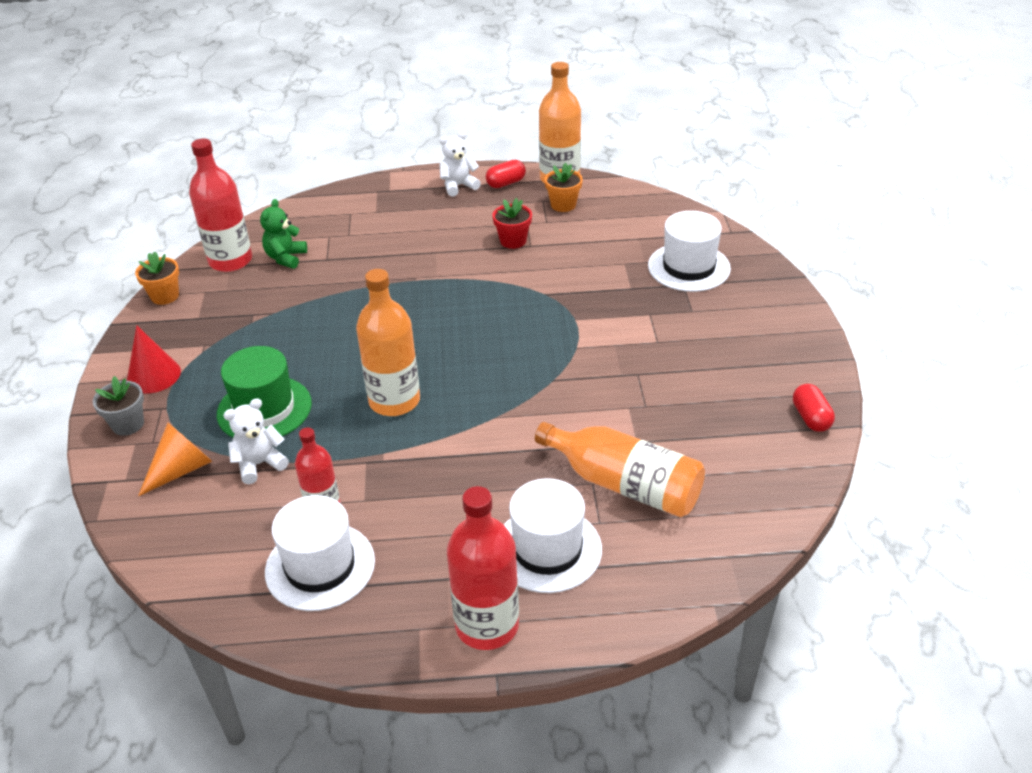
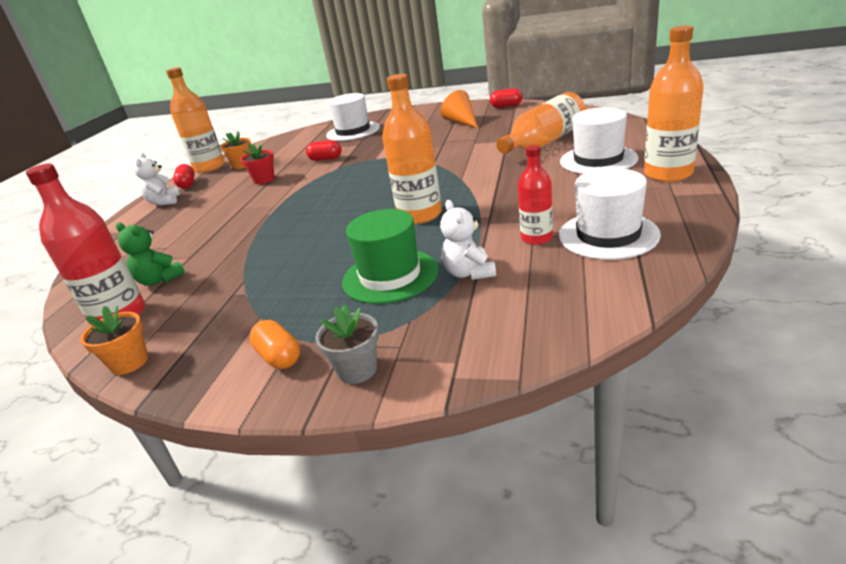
camera: 70 degrees left, 10 degrees down
red cone [127,325,181,394] -> orange capsule [250,320,300,369]
orange cone [138,423,213,496] -> orange cone moved to [441,90,478,128]
red bottle [447,486,519,650] -> orange bottle [644,26,704,182]
none -> red capsule [306,140,342,161]

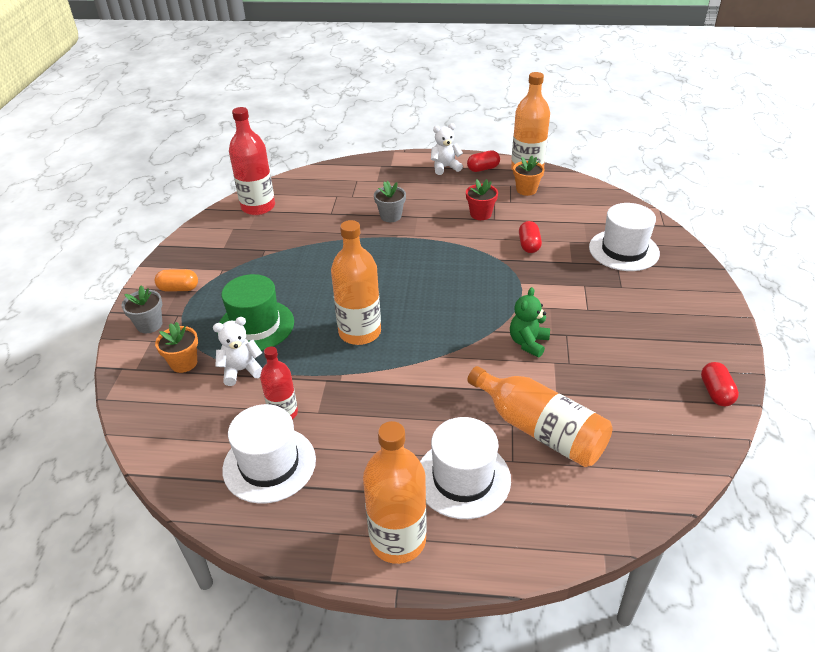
camera: 80 degrees right, 10 degrees up
orange flower pot [80,306,148,375] -> orange flower pot moved to [155,322,198,373]
green teddy bear [116,222,185,286] -> green teddy bear moved to [510,287,550,357]
orange capsule [250,320,300,369] -> orange capsule turned 45 degrees clockwise [155,269,198,292]
orange cone [441,90,478,128] -> none
none -> grey flower pot [374,181,406,222]

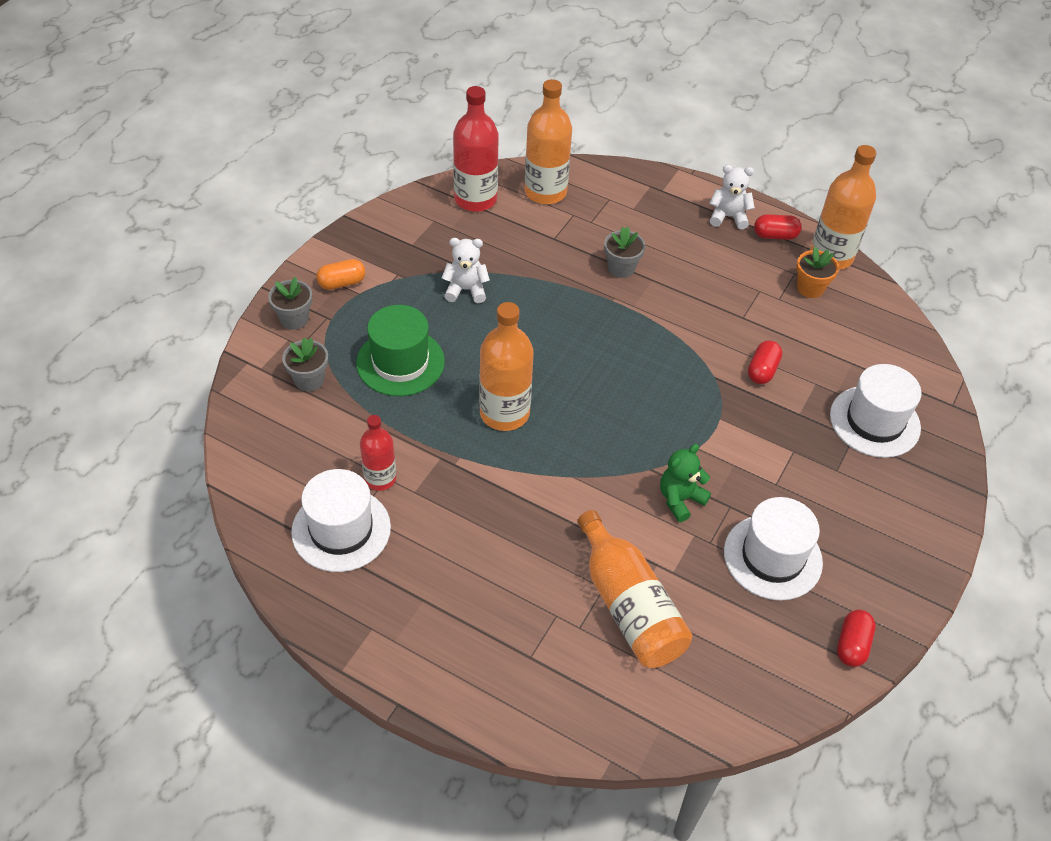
camera: 20 degrees right, 10 degrees up
orange capsule [155,269,198,292] -> orange capsule turned 45 degrees counterclockwise [316,259,366,290]
orange flower pot [155,322,198,373] -> grey flower pot [282,337,328,391]
white teddy bear [213,317,263,386] -> white teddy bear moved to [442,238,490,303]
orange bottle [363,421,427,564] -> orange bottle moved to [525,79,572,204]
white hat [420,417,511,519] -> white hat moved to [724,497,823,600]
red flower pot [466,179,498,220] -> none

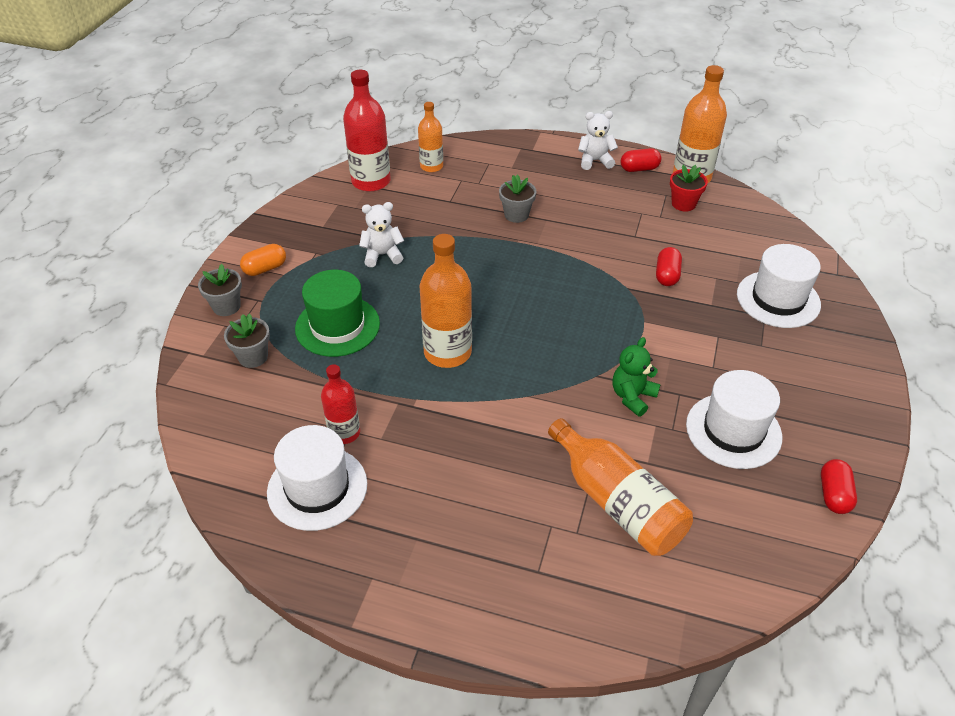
camera: 10 degrees left, 5 degrees down
orange bottle [525,79,572,204] -> orange bottle [418,102,443,172], size x0.61
orange flower pot [796,247,839,298] -> red flower pot [670,165,708,211]

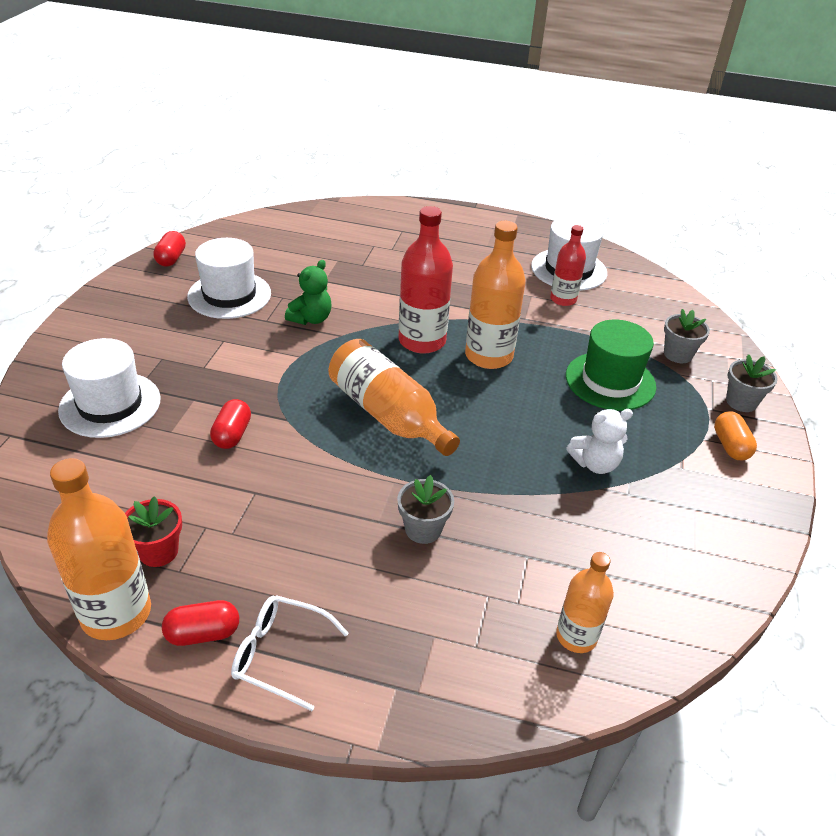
camera: 175 degrees right, 5 degrees down
orange capsule [240,244,286,276] -> orange capsule turned 60 degrees counterclockwise [714,411,757,460]
red bottle [343,70,391,192] -> red bottle moved to [399,206,453,354]
orange bottle [548,418,693,556] -> orange bottle moved to [329,339,460,456]
white teddy bear [578,111,618,170] -> white glasses [231,595,349,711]

